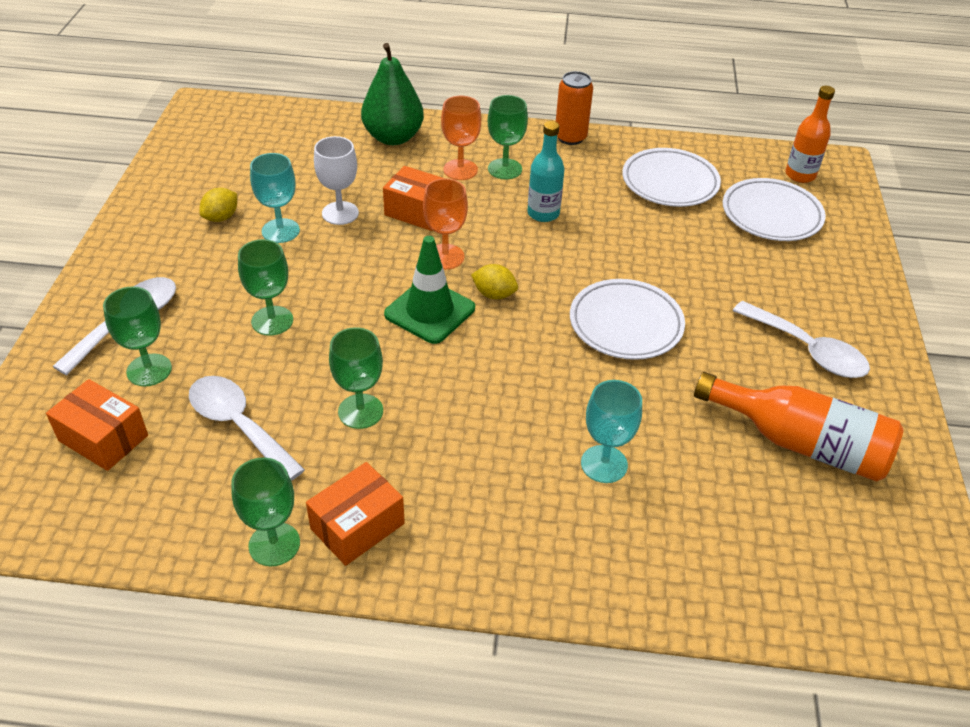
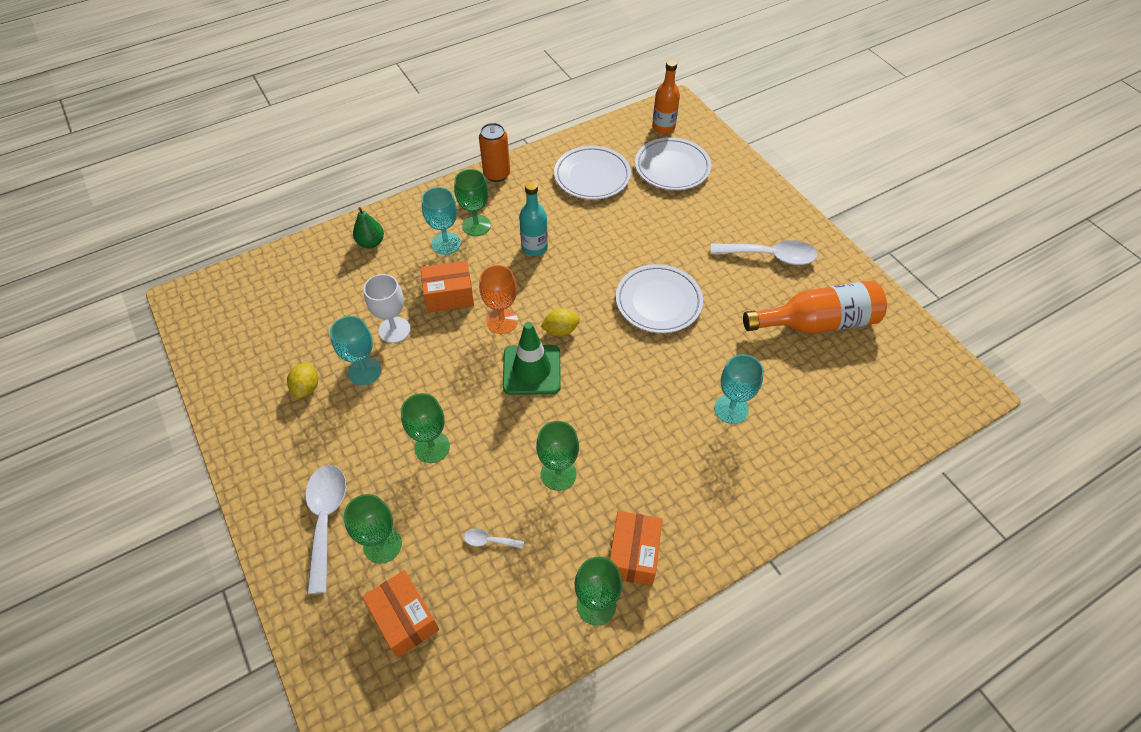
camera: 35 degrees left, 10 degrees up
orange box [46,379,148,471] -> orange box turned 60 degrees clockwise [362,570,439,658]
white spoon [189,376,305,481] -> white spoon [464,528,524,549], size x0.45
green pear [361,43,424,145] -> green pear [353,207,384,248], size x0.56
orange goblet [441,96,481,180] -> turquoise goblet [422,187,461,255]

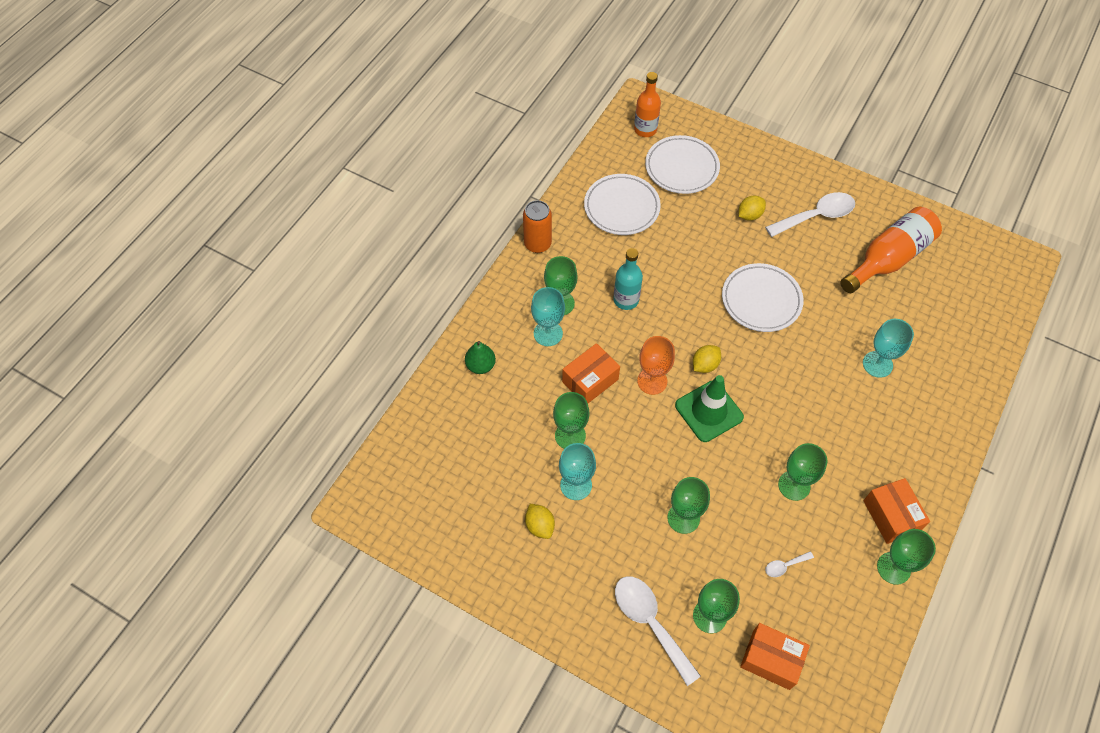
camera: 30 degrees left, 5 degrees up
white goblet [363,274,411,343] -> green goblet [553,392,589,449]
none -> yellow lemon [739,196,766,221]

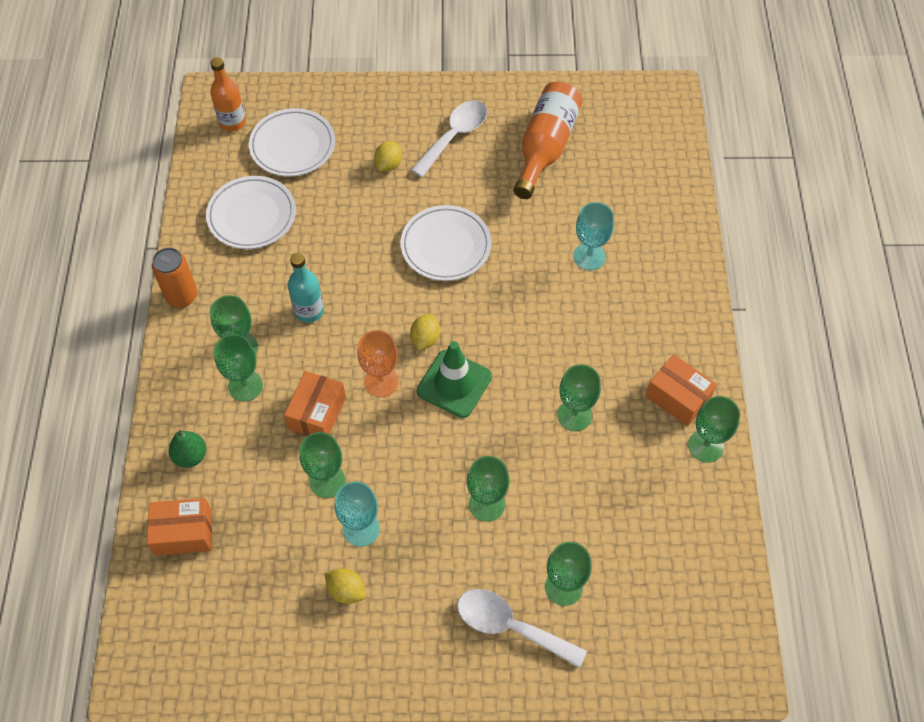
camera: 30 degrees left, 0 degrees up
turquoise goblet [531,287,565,346] -> green goblet [214,334,263,402]
orange box [740,623,810,690] -> orange box moved to [147,498,212,556]
white spoon [765,551,814,577] -> none

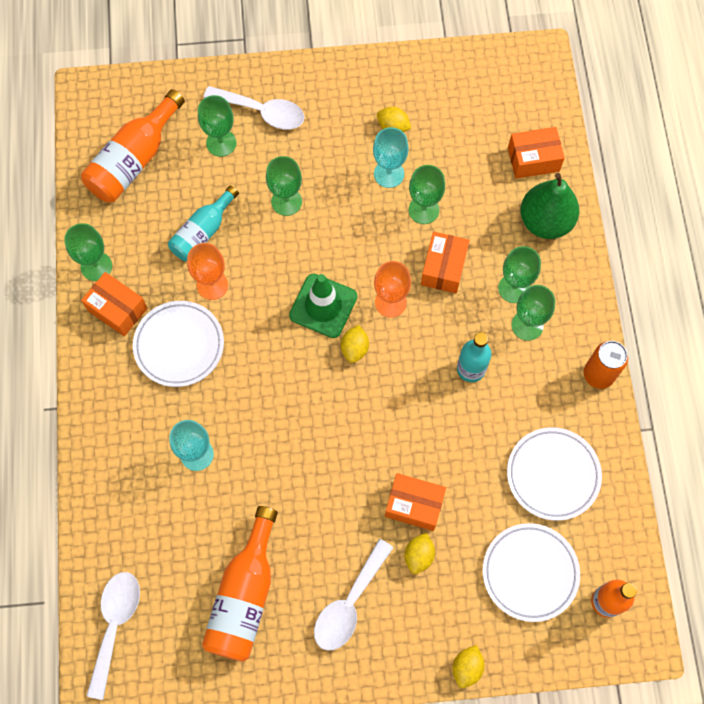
camera: 175 degrees right, 10 degrees up
green pear [169,430,206,468] -> green pear [520,173,579,239], size x1.80
white plate [400,205,491,281] -> white plate moved to [133,301,224,387]
green goblet [557,364,601,431] -> orange goblet [187,243,228,300]
none -> orange bottle [81,89,185,202]
none -> white spoon [86,572,140,700]
none -> turquoise bottle [168,186,239,261]
none -> orange box [385,473,446,531]
none -> yellow lemon [453,645,484,688]

